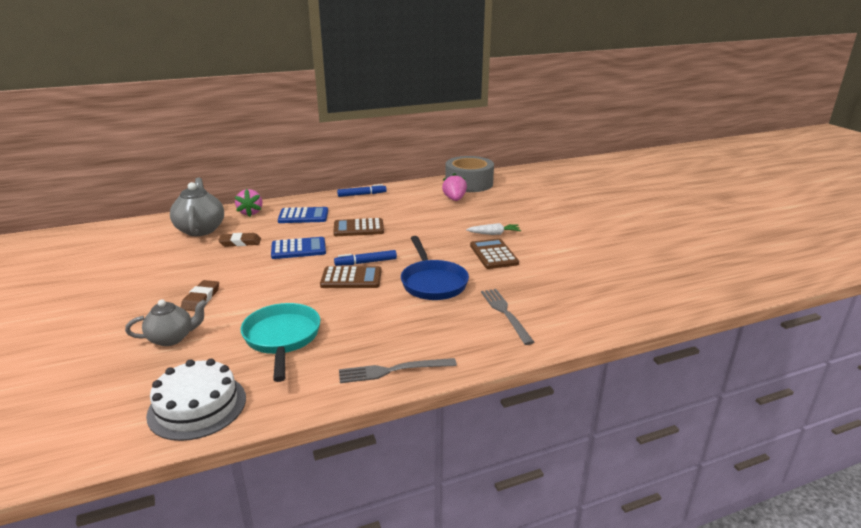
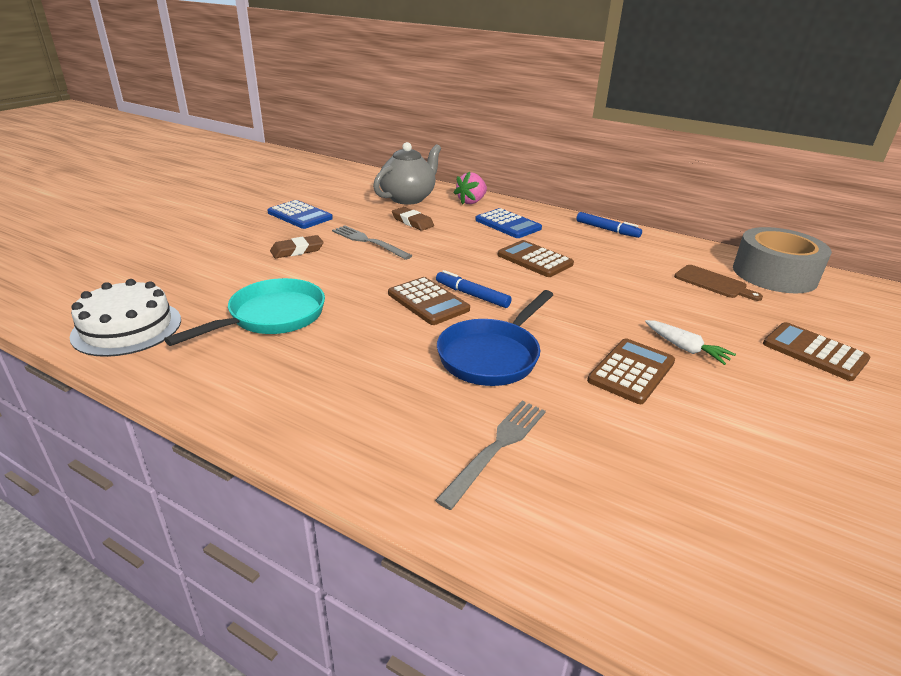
camera: 50 degrees right, 5 degrees up
grey teapot [125,299,207,346] -> none
blue calculator [271,237,326,259] -> blue calculator moved to [267,200,333,229]
grey fork [339,358,457,383] -> grey fork moved to [332,225,412,260]
pink strawberry [442,173,467,201] -> brown cutting board [674,265,763,301]
none -> brown calculator [763,322,870,381]

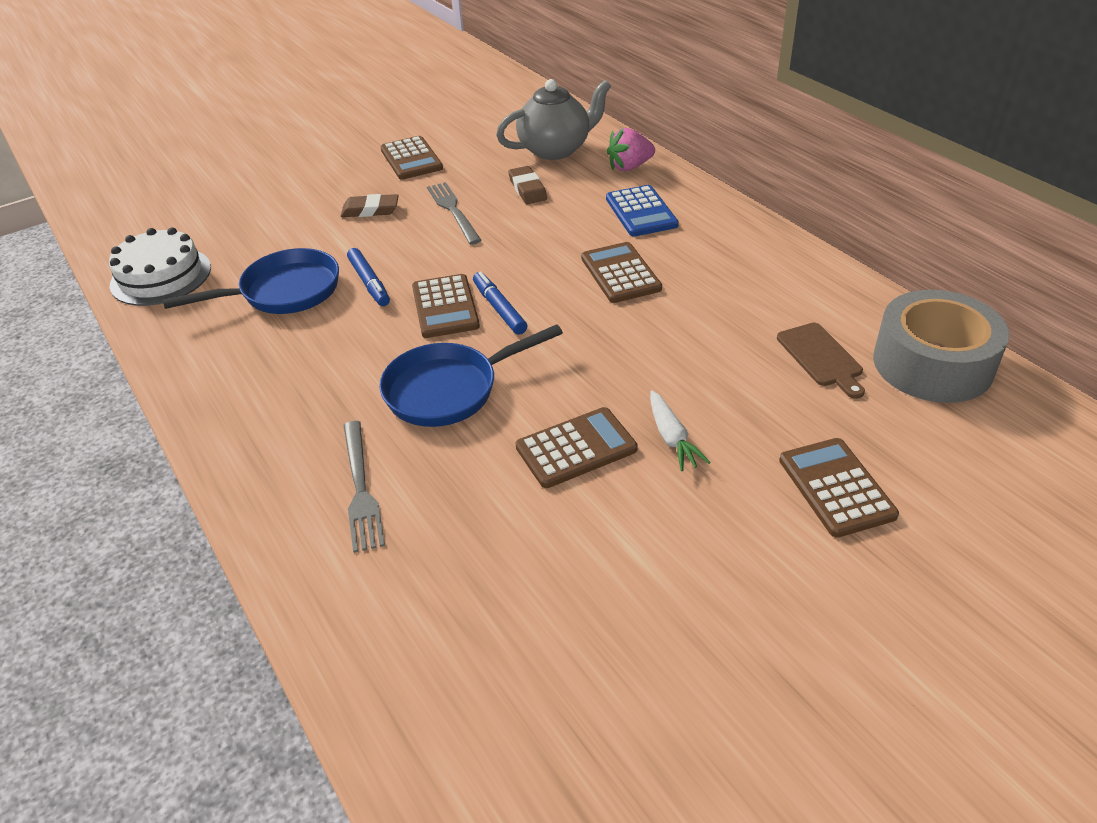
camera: 30 degrees right, 10 degrees up
turquoise pan [164,278,325,346] -> blue pan [163,248,339,314]
blue calculator [267,200,333,229] -> brown calculator [380,136,443,180]
grey fork [435,401,546,510] -> grey fork turned 105 degrees clockwise [343,421,385,553]
blue marker [576,212,642,238] -> blue marker moved to [347,248,390,306]

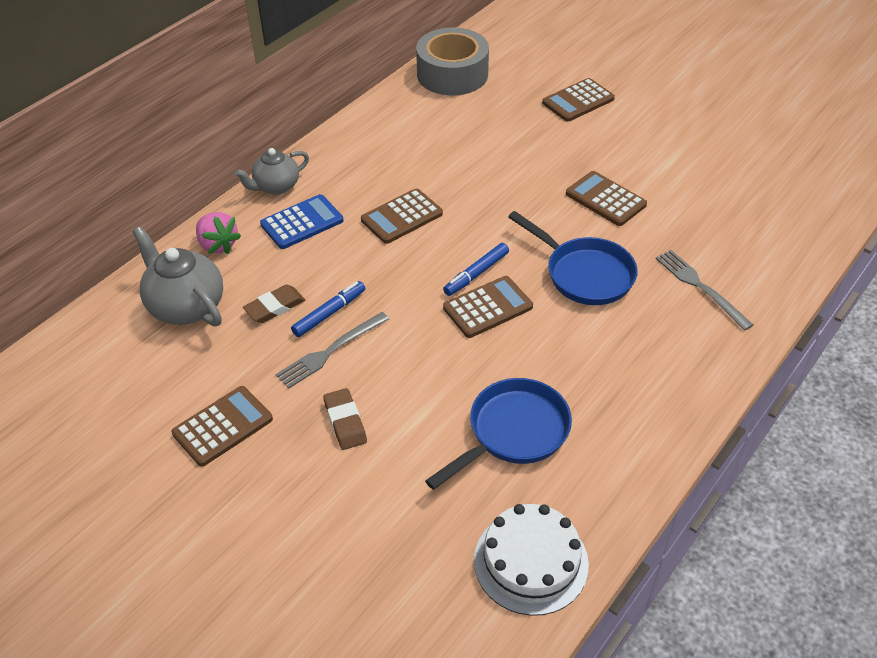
camera: 110 degrees left, 5 degrees up
blue pan [163,248,339,314] -> blue pan turned 90 degrees clockwise [425,378,572,490]
grey fork [343,421,385,553] -> grey fork turned 90 degrees counterclockwise [656,250,753,331]
blue marker [347,248,390,306] -> blue marker moved to [291,281,365,337]
white carrot [650,390,711,471] -> none
brown cutting board [777,323,865,399] -> none
none -> grey teapot [235,148,309,195]

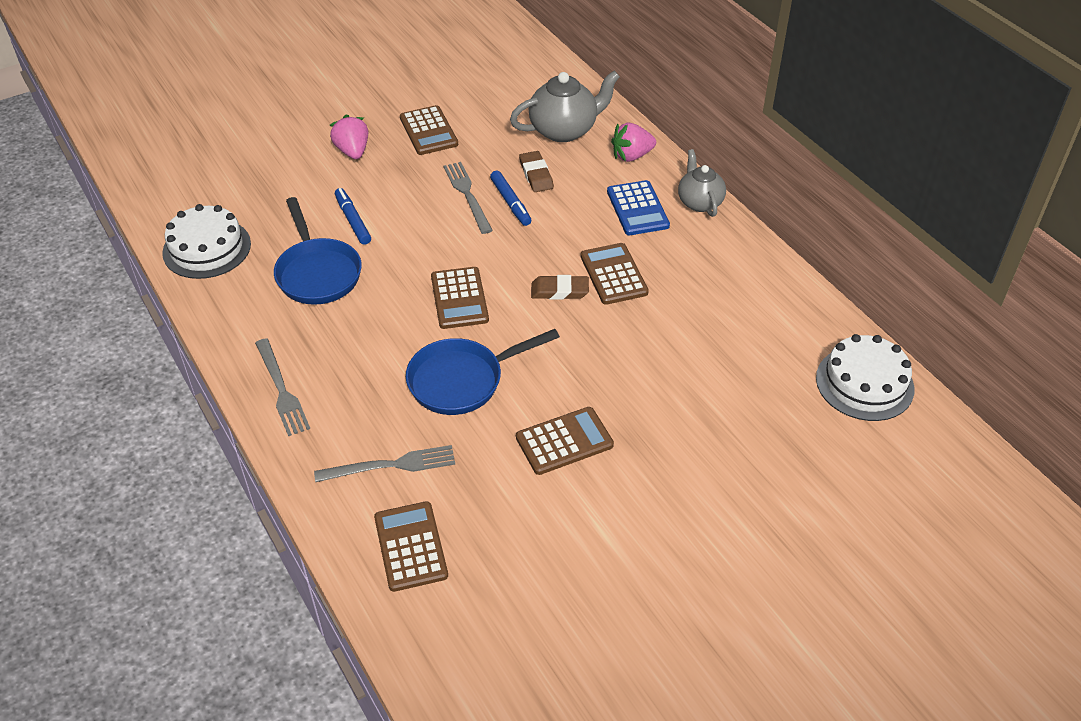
camera: 110 degrees right, 0 degrees up
brown eraser [323,388,367,450] -> brown eraser moved to [531,275,589,300]
grey tape [416,28,489,95] -> white cake [816,334,914,421]
blue marker [443,243,509,296] -> blue marker moved to [335,188,371,245]
brown calculator [542,78,615,122] -> brown calculator moved to [374,501,448,592]
none -> grey fork [255,338,310,436]
none -> pink strawberry [330,115,368,159]

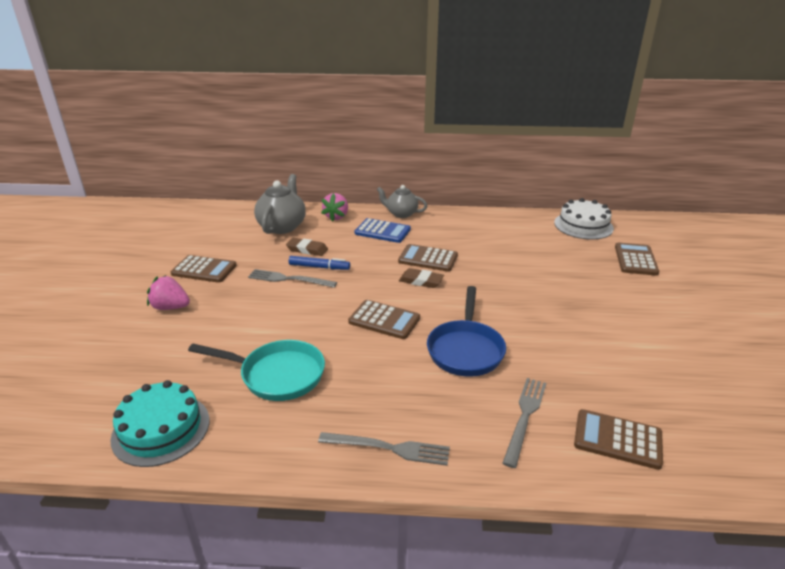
camera: 55 degrees left, 15 degrees down
white cake [162,204,251,279] -> turquoise cake [110,380,210,467]
blue pan [274,197,362,305] -> turquoise pan [188,340,325,401]
blue marker [335,188,371,245] -> none
brown calculator [516,407,614,475] -> brown calculator moved to [615,243,659,276]
brown eraser [531,275,589,300] -> brown eraser turned 75 degrees clockwise [399,268,444,288]

